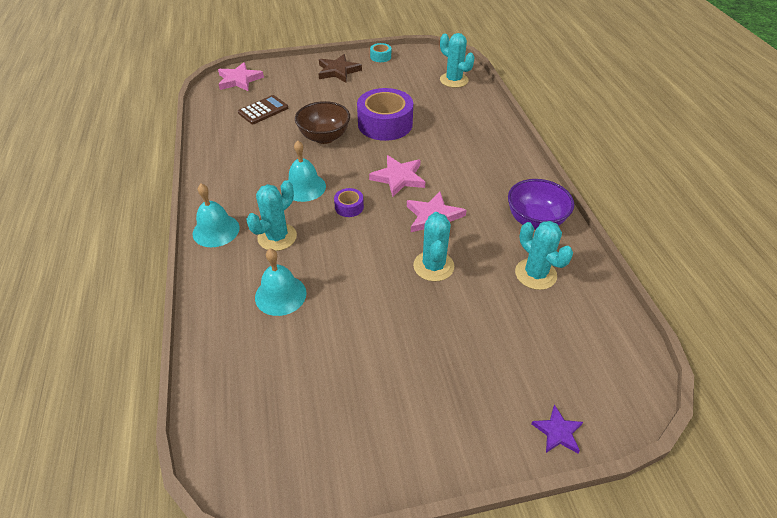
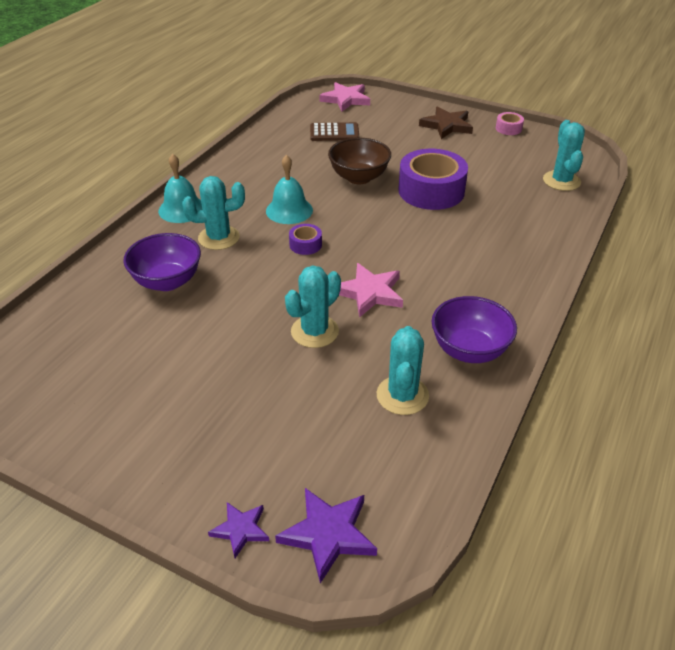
camera: 40 degrees right, 5 degrees down
turquoise bell [255,249,307,316] -> purple bowl [123,233,201,291]
pink star [369,155,425,197] -> none
turquoise tape [370,43,391,62] -> pink tape [496,112,524,135]
none -> purple star [275,488,377,583]

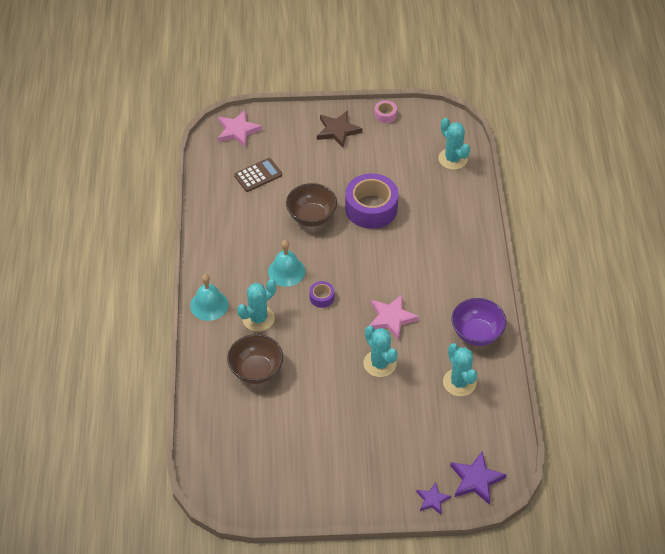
camera: 30 degrees left, 10 degrees up
purple bowl [123,233,201,291] -> brown bowl [227,334,283,384]
turquoise cactus [285,265,341,348] -> turquoise cactus turned 45 degrees counterclockwise [363,326,398,377]

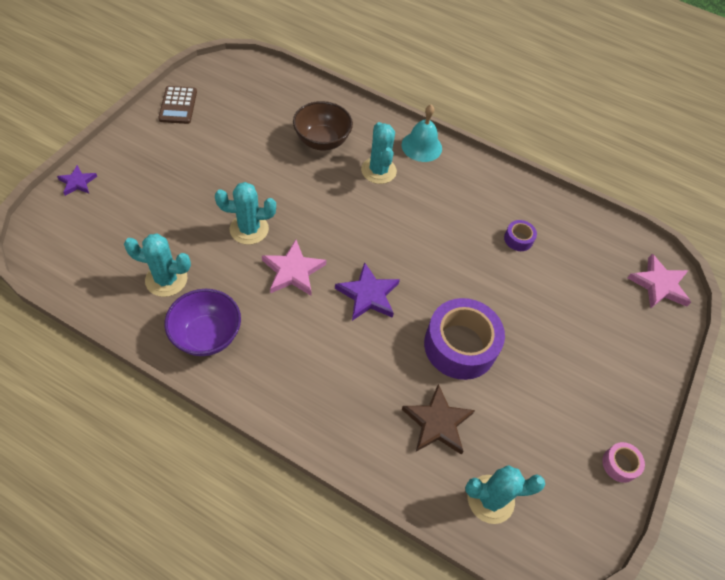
camera: 115 degrees right, 5 degrees up
brown calculator [234,158,282,192] -> brown calculator moved to [158,86,197,124]
turquoise bell [268,240,305,287] -> none
brown bowl [286,183,337,227] -> none
purple tape [309,281,334,308] -> purple tape moved to [504,220,537,251]
brown star [317,111,362,148] -> brown star moved to [402,384,475,455]
purple star [450,452,507,505] -> purple star moved to [335,262,400,321]

